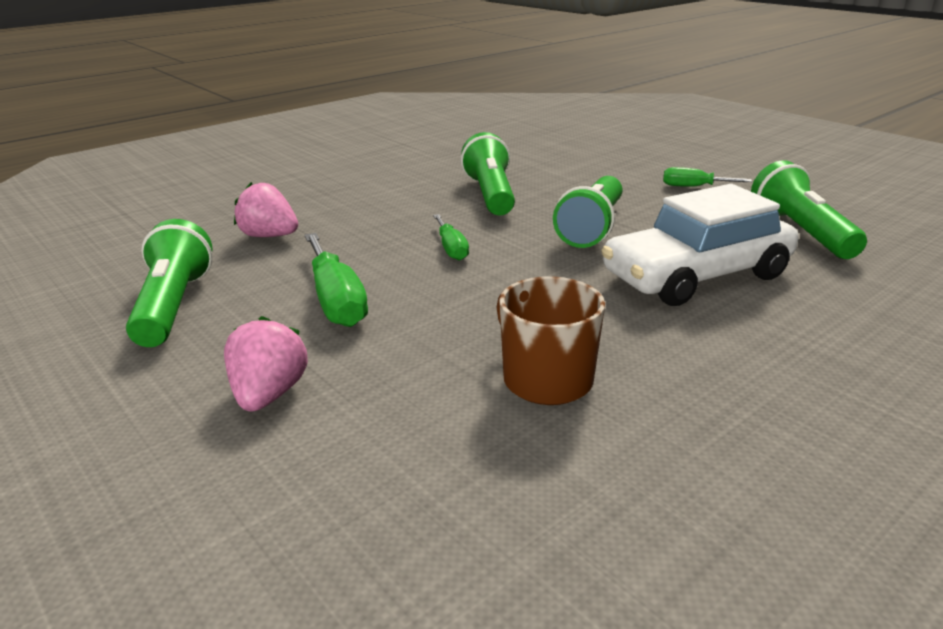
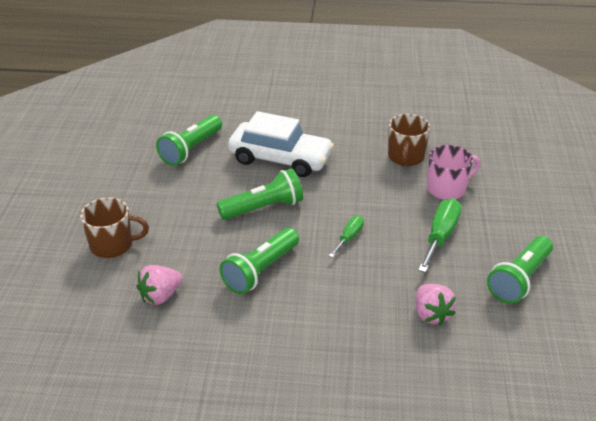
camera: 135 degrees left, 10 degrees up
pink strawberry [224,316,308,412] -> pink strawberry moved to [136,265,182,305]
green screwdriver [663,167,752,187] -> none
none -> brown mug [80,197,149,258]
none -> pink mug [427,145,480,200]

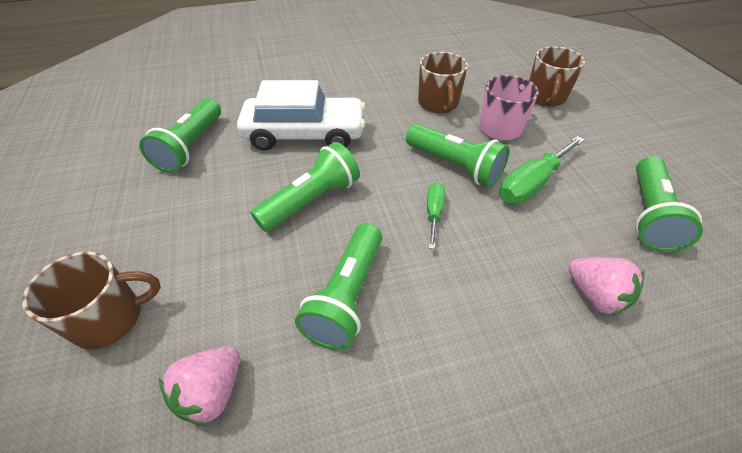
camera: 20 degrees left, 10 degrees up
green screwdriver [418,198,461,273] -> green screwdriver turned 135 degrees counterclockwise [499,136,585,204]
none -> green flashlight [406,124,509,187]
none -> brown mug [529,46,585,107]

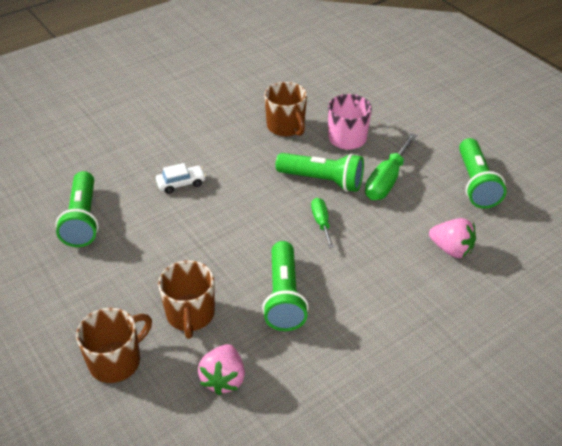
camera: 20 degrees left, 5 degrees down
white car [237,80,366,151] -> white car [156,163,206,194], size x0.43
green flashlight [251,142,360,232] -> none
brown mug [529,46,585,107] -> brown mug moved to [158,260,215,339]

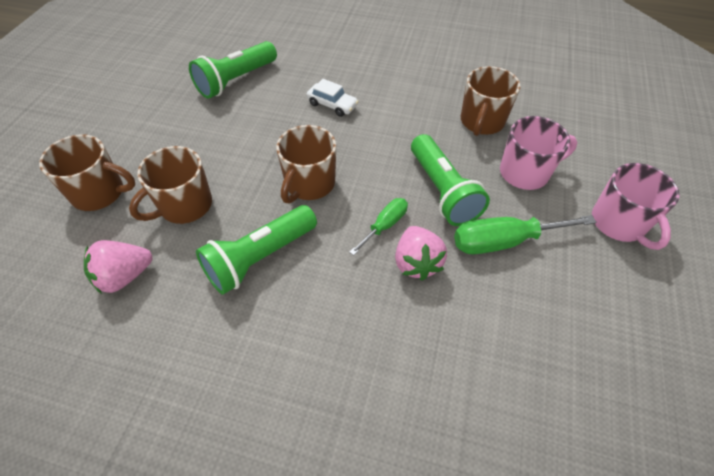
camera: 50 degrees right, 10 degrees up
pink strawberry [429,218,476,258] -> pink strawberry moved to [395,226,447,281]
green flashlight [459,138,507,209] -> none
none -> brown mug [276,125,336,204]
none -> pink mug [592,163,680,250]

